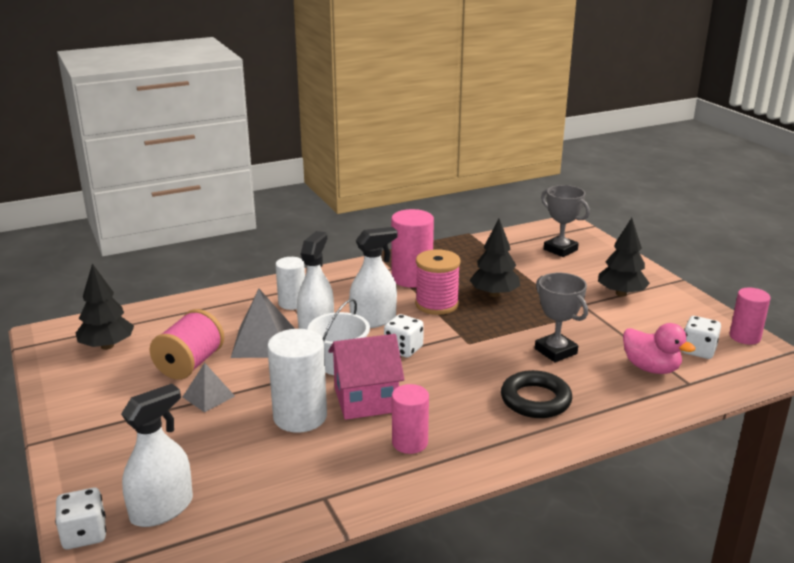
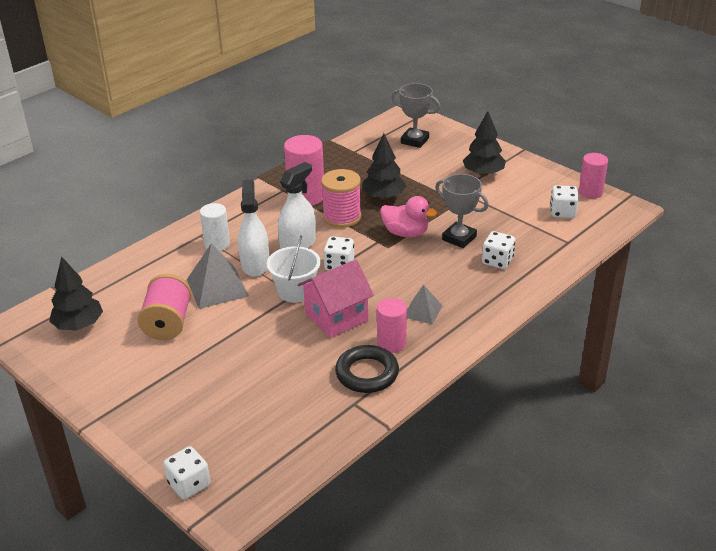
camera: 20 degrees left, 10 degrees up
white spray bottle [121,384,193,527] -> none
grey pyramid [183,363,235,412] -> grey pyramid moved to [407,285,443,325]
white cylinder [267,329,327,433] -> none
black ring [501,370,572,418] -> black ring moved to [335,345,399,393]
pink duck [623,323,696,374] -> pink duck moved to [380,196,437,237]
none -> white dice [482,231,515,269]

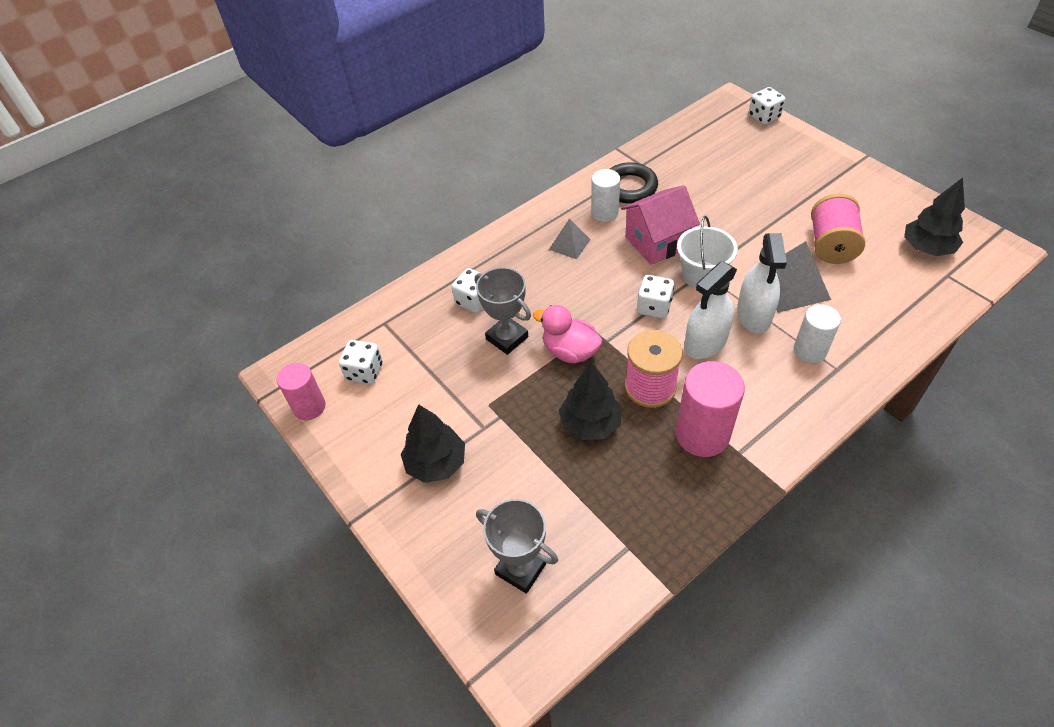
camera: 170 degrees left, 15 degrees up
pink cylinder [377,298,407,353] -> white cylinder [591,169,620,222]

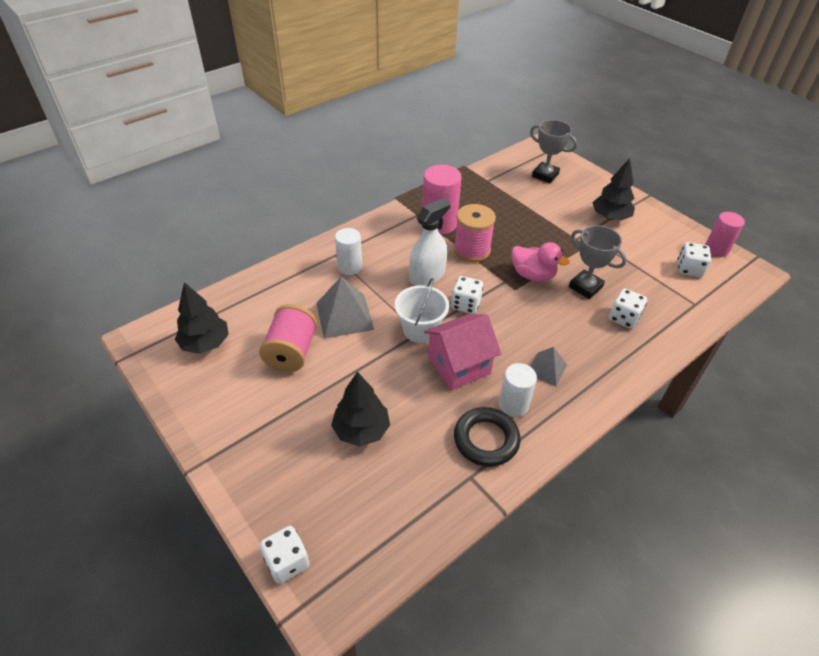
camera: 175 degrees right, 5 degrees down
black tree [559,362,622,440] -> black tree moved to [331,372,390,446]
white spray bottle [737,233,787,333] -> none

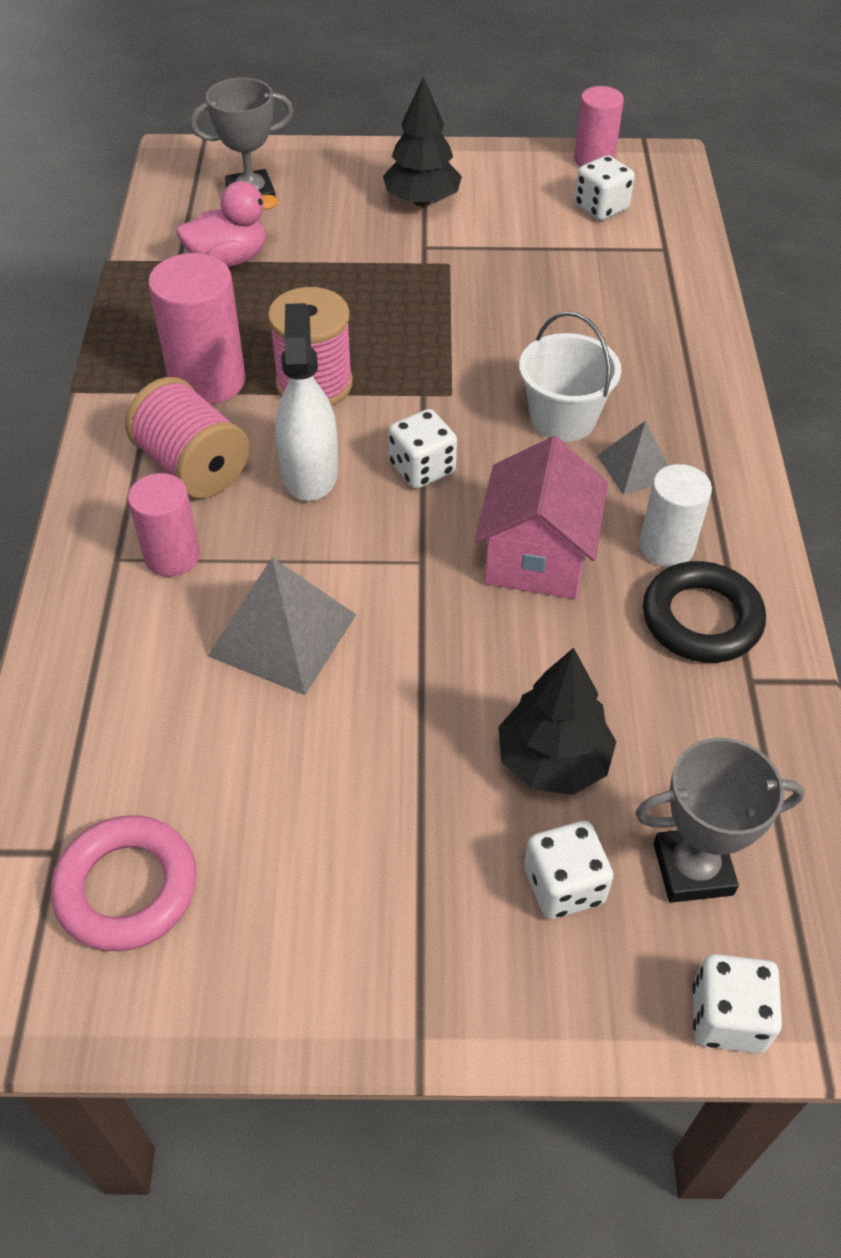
camera: 50 degrees left, 5 degrees up
black tree [175,282,229,354] -> pink ring [51,815,197,951]
pink spool [259,304,317,372] -> pink spool moved to [125,377,250,498]
white cylinder [335,228,362,275] -> pink cylinder [128,473,200,577]
white bucket [395,278,449,343] -> white bucket moved to [519,312,621,442]
pink duck [511,242,569,282] -> pink duck moved to [176,181,278,267]
grey trophy [569,225,626,299] -> grey trophy moved to [635,738,805,903]
white dice [609,289,647,329] -> white dice moved to [524,821,614,919]

